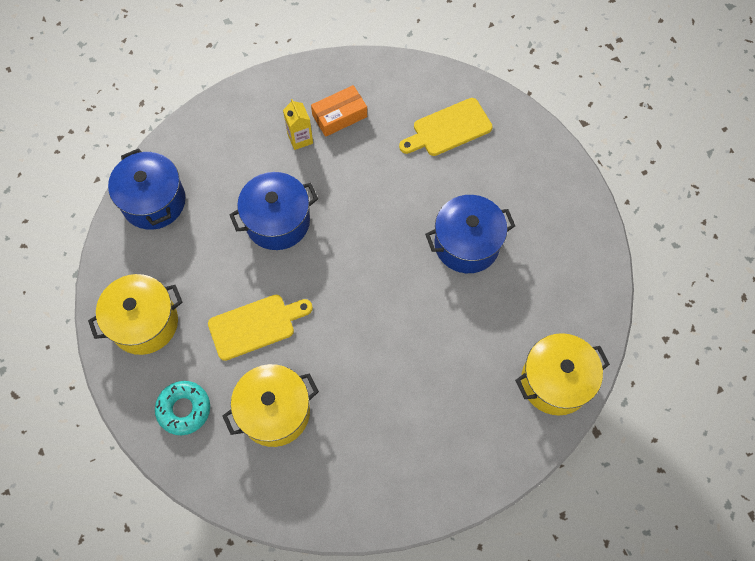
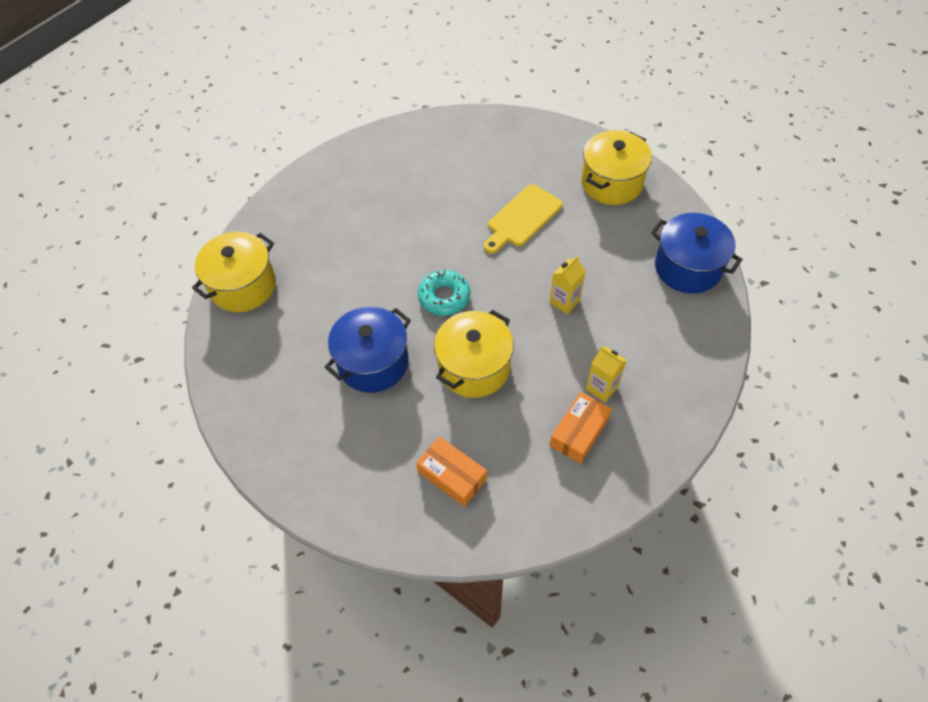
camera: 155 degrees right, 10 degrees down
turquoise donut [155,381,210,435] -> turquoise donut moved to [418,270,470,316]
yellow pot [223,364,319,447] -> yellow pot moved to [434,310,514,398]
blue pot [229,172,318,250] -> yellow carton [550,256,586,314]
yellow cutting board [399,98,493,156] -> orange box [416,436,487,507]

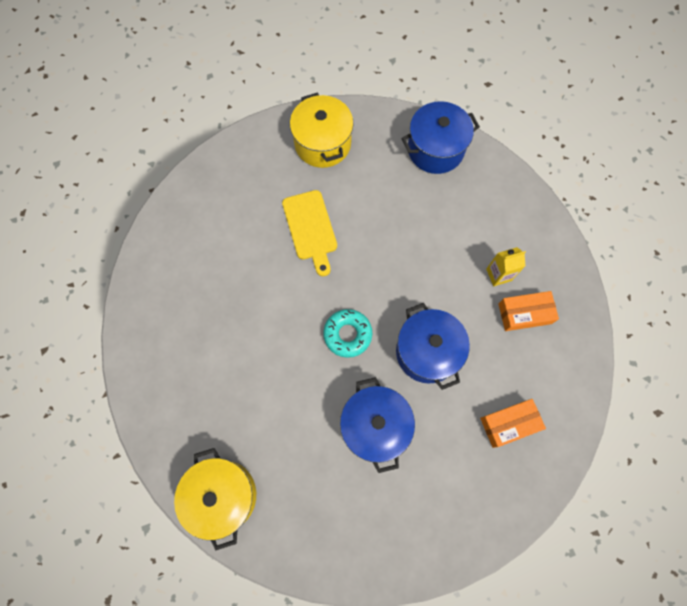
camera: 60 degrees left, 15 degrees up
yellow pot [434,310,514,398] -> blue pot [396,303,470,390]
yellow carton [550,256,586,314] -> none
orange box [550,392,612,464] -> orange box turned 75 degrees counterclockwise [499,291,559,331]

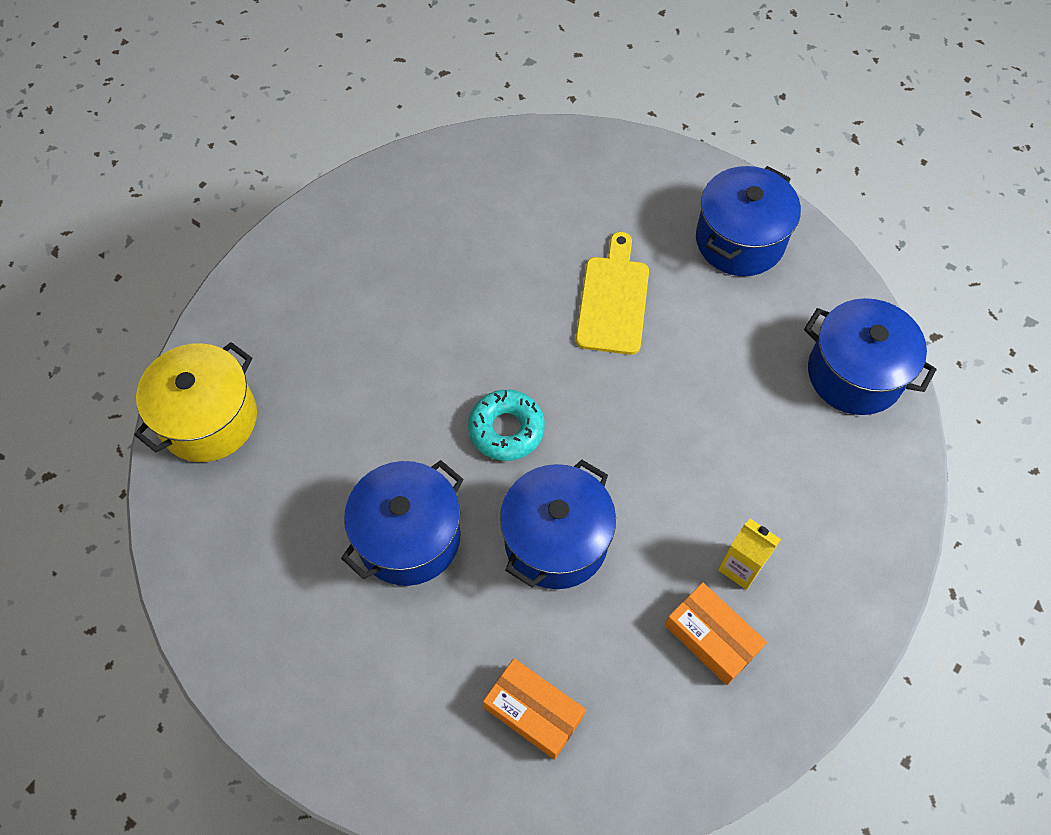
camera: 55 degrees right, 10 degrees down
yellow cutting board [282,190,337,276] -> yellow cutting board turned 150 degrees clockwise [576,232,649,355]
yellow pot [290,93,354,168] -> blue pot [696,166,801,276]

